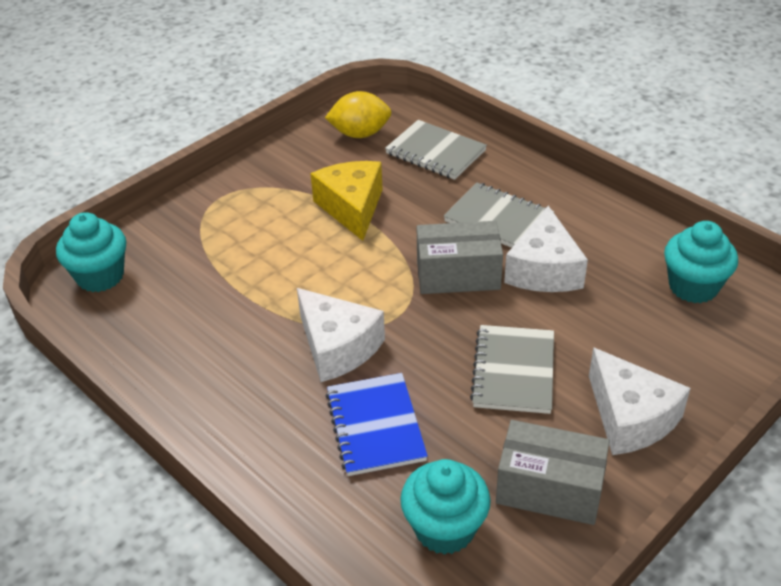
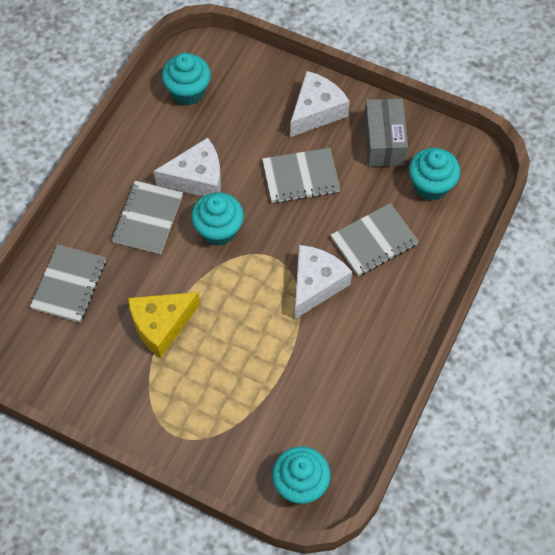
camera: 110 degrees left, 20 degrees up
yellow lemon [325,91,392,138] -> none
blue notebook [326,373,428,476] -> grey notebook [330,203,419,276]
grey box [417,221,503,294] -> turquoise cupcake [191,192,244,246]

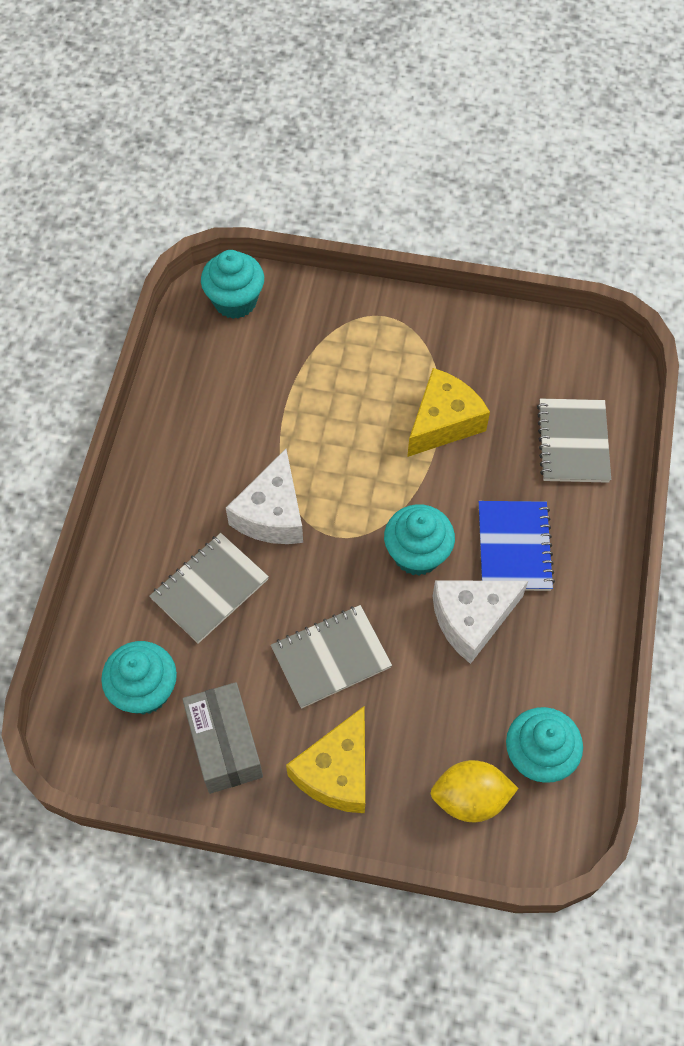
camera: 165 degrees right, 0 degrees up
grey notebook [112,181,183,254] -> blue notebook [479,501,555,591]
white cheese [290,71,350,137] -> yellow cheese [286,706,365,813]
none -> yellow lemon [430,760,519,822]

